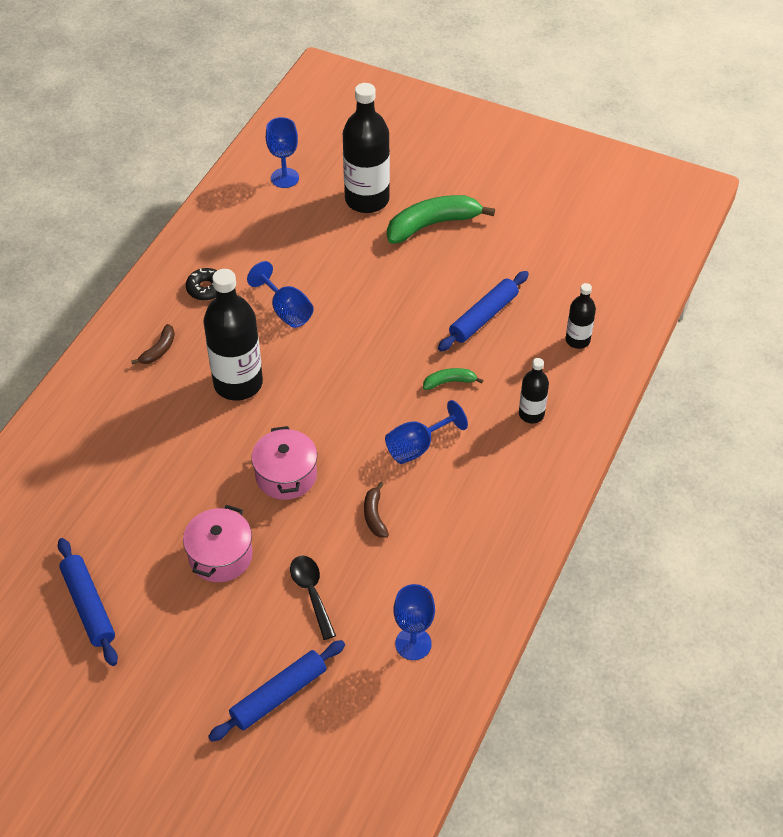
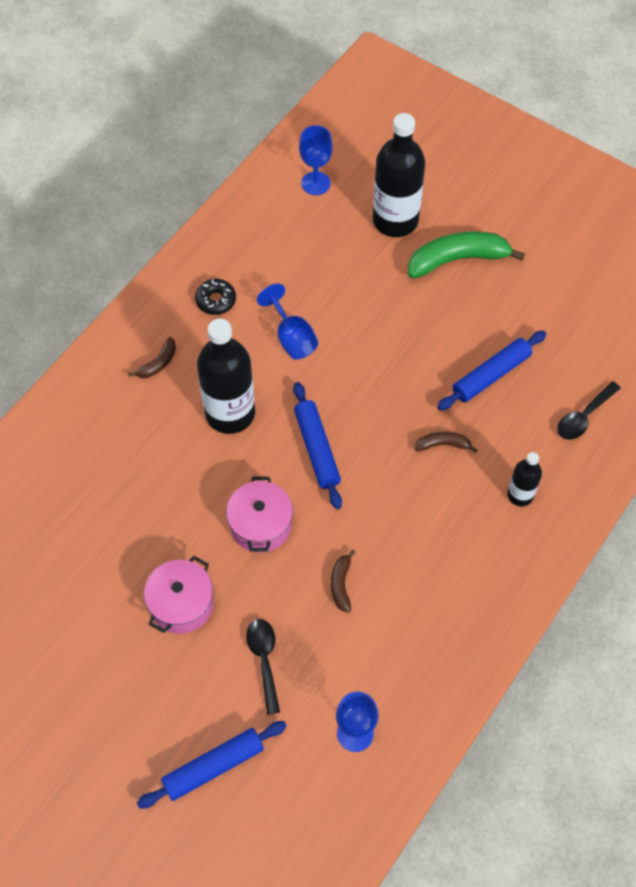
camera: 10 degrees right, 10 degrees up
blue rolling pin [58,538,118,666] -> blue rolling pin moved to [293,382,342,509]
blue goblet [385,400,468,464] -> none
green banana [423,368,483,390] -> brown banana [414,432,477,453]
black bottle [566,283,596,349] -> black spoon [557,381,621,440]

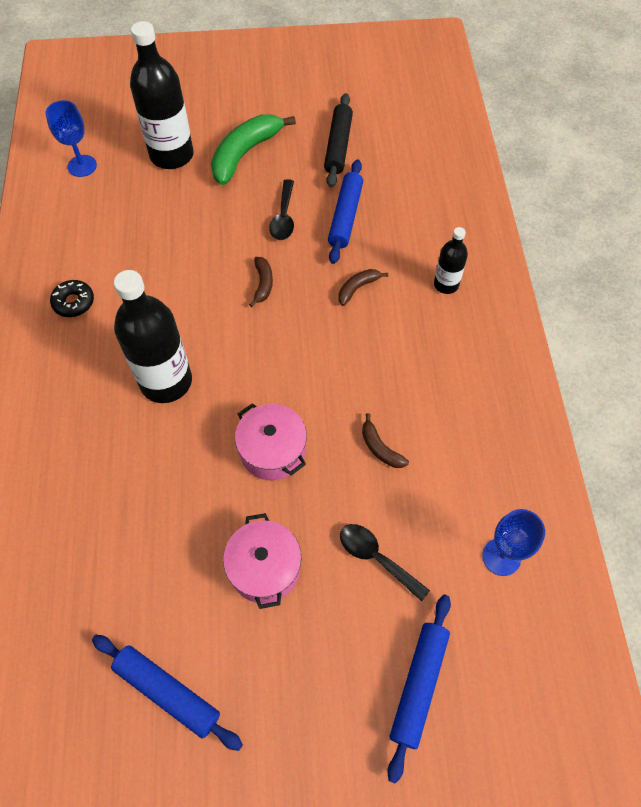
camera: 40 degrees left, 0 degrees up
brown banana [128,337,176,378] -> brown banana moved to [249,257,273,307]
blue goblet [257,284,318,359] -> none
blue rolling pin [293,382,342,509] -> blue rolling pin moved to [92,635,243,751]
black spoon [557,381,621,440] -> black spoon moved to [269,179,294,240]
none -> black rolling pin [324,93,353,187]

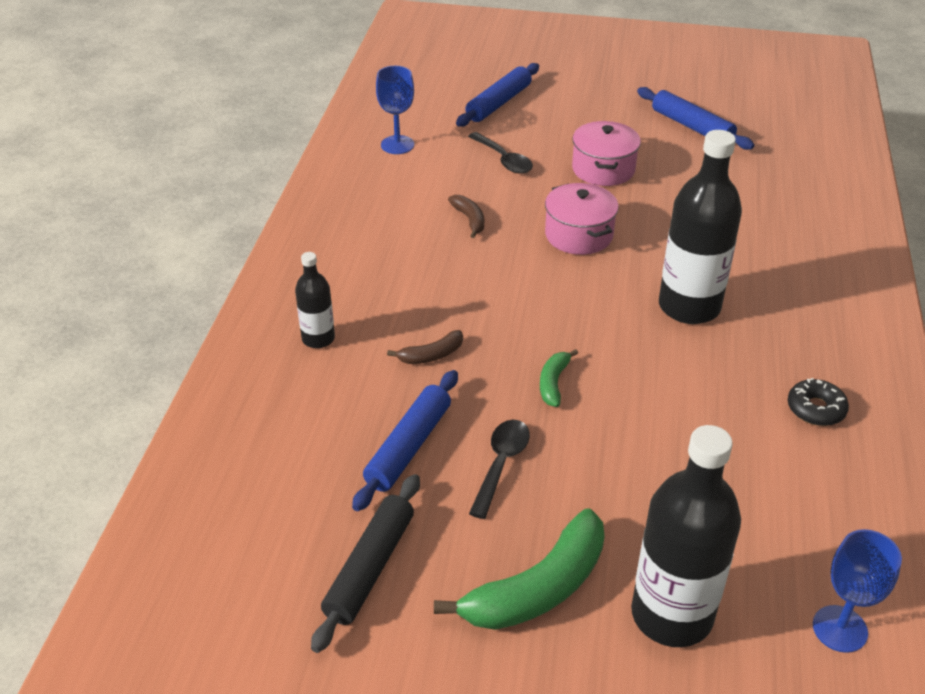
camera: 165 degrees left, 20 degrees down
brown banana [249,257,273,307] -> green banana [540,349,578,407]

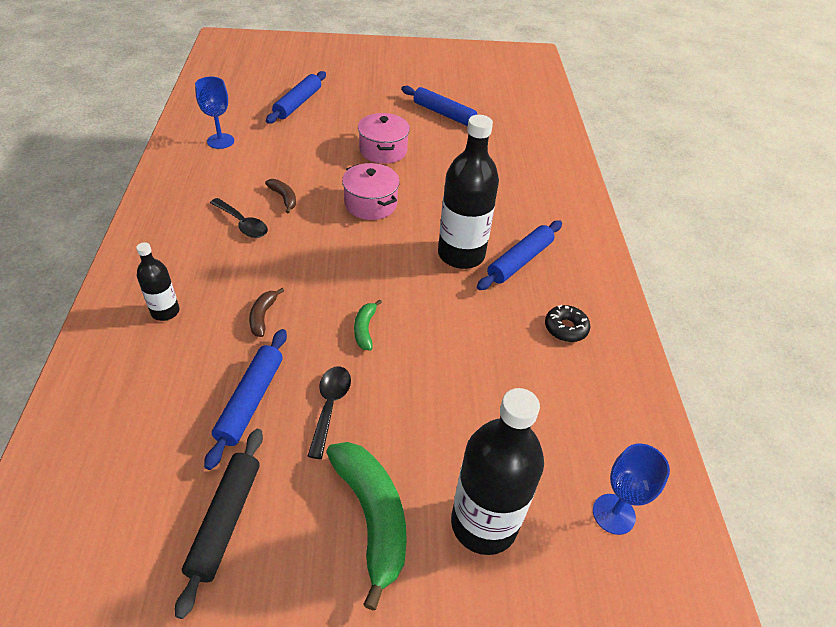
camera: 15 degrees left, 5 degrees up
brown banana [387,330,463,364] -> brown banana turned 135 degrees clockwise [249,288,284,337]
green banana [434,509,605,630] -> green banana turned 60 degrees counterclockwise [326,442,407,611]
black spoon [468,132,533,174] -> black spoon moved to [210,198,268,238]
none -> blue rolling pin [477,220,562,290]

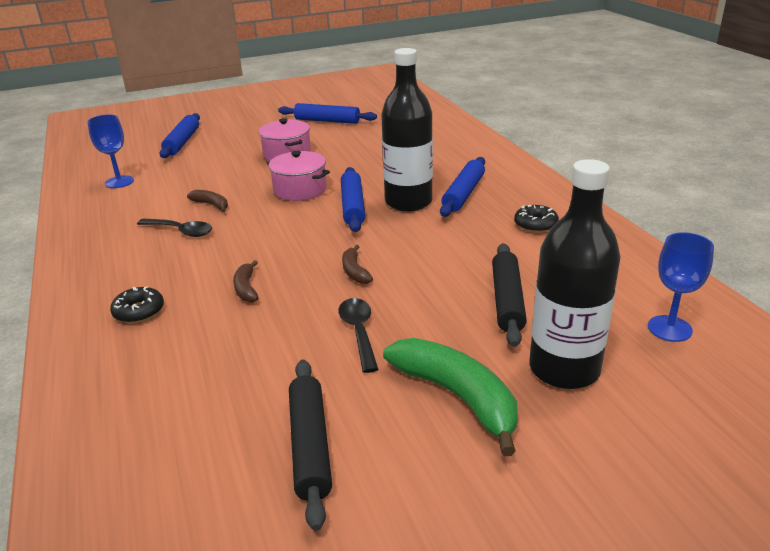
camera: 15 degrees left, 15 degrees down
black bottle [136,242,179,321] -> black donut [110,286,164,323]
blue rolling pin [204,329,287,470] -> blue rolling pin moved to [341,167,365,232]
green banana [354,299,382,351] -> brown banana [342,245,373,284]
none -> black rolling pin [492,243,527,347]

